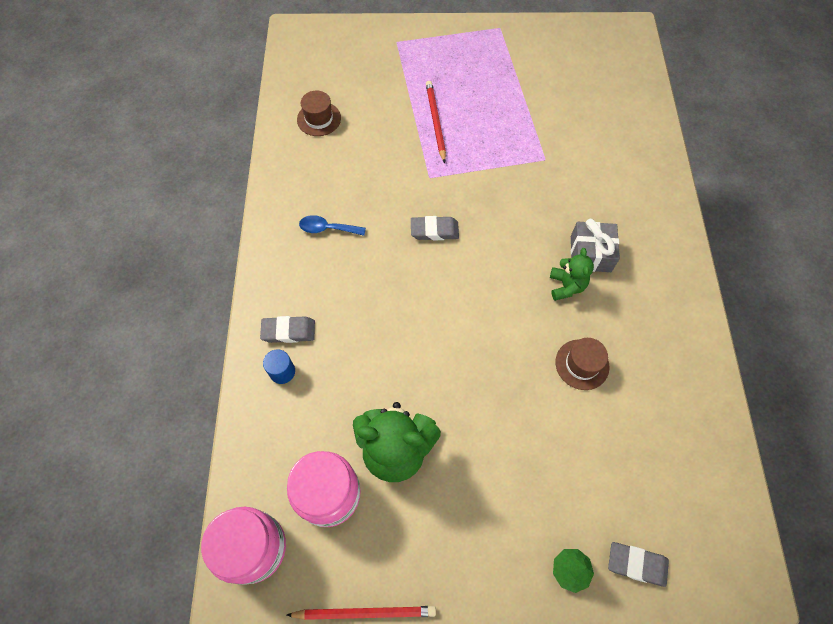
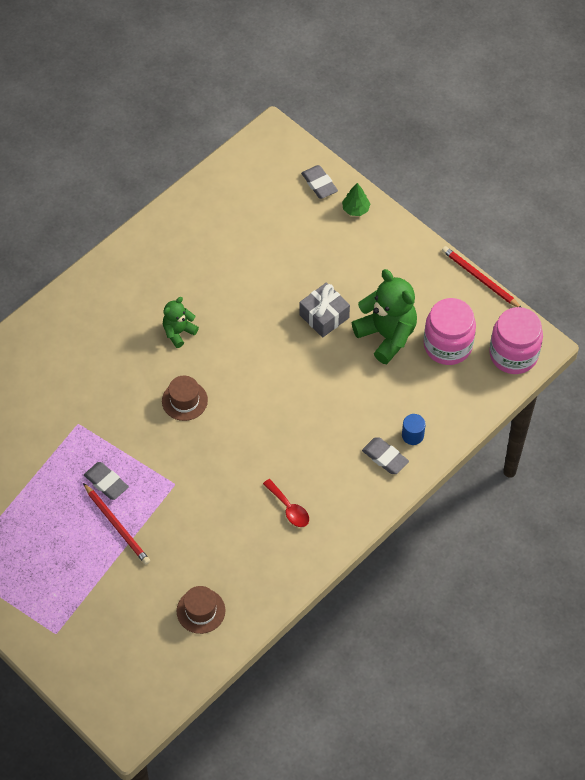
camera: 135 degrees left, 5 degrees down
blue spoon [299,215,366,236] -> red spoon [263,479,309,527]
grey eraser [411,216,459,240] -> grey eraser moved to [84,462,129,500]
red pencil [426,81,446,163] -> red pencil turned 75 degrees counterclockwise [83,483,150,565]
brown hat [555,338,610,390] -> brown hat moved to [162,376,208,421]
grey gift [571,219,620,272] -> grey gift moved to [299,282,350,338]

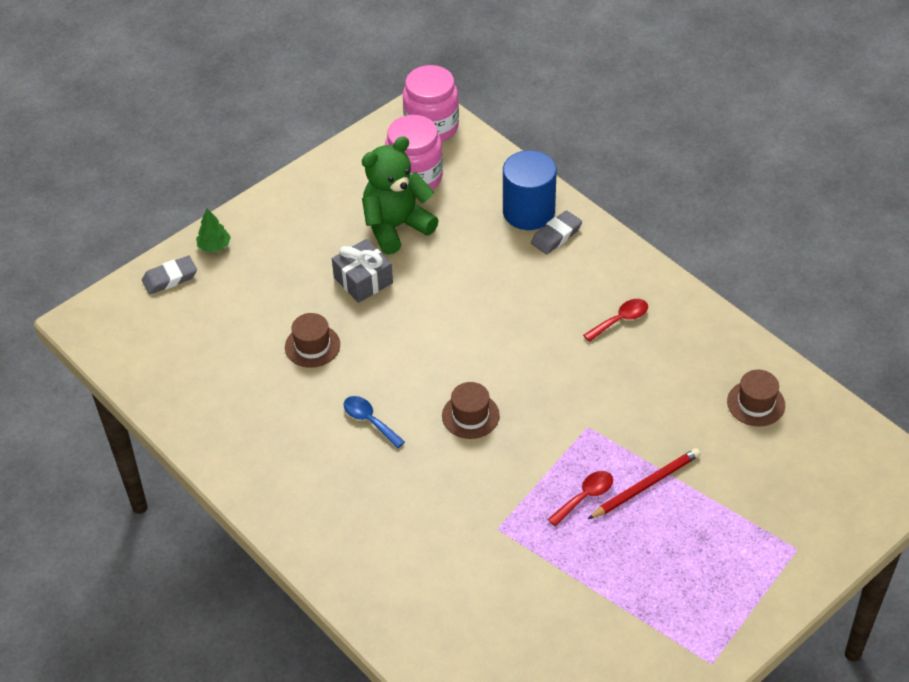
camera: 85 degrees left, 10 degrees down
grey eraser [84,462,129,500] -> red spoon [548,471,613,526]
green teddy bear [163,297,199,348] -> blue spoon [343,396,405,448]
blue cylinder [402,414,426,445] -> blue cylinder [503,150,557,230], size x2.10
red pencil [442,246,521,307] -> none
none -> brown hat [285,313,340,368]

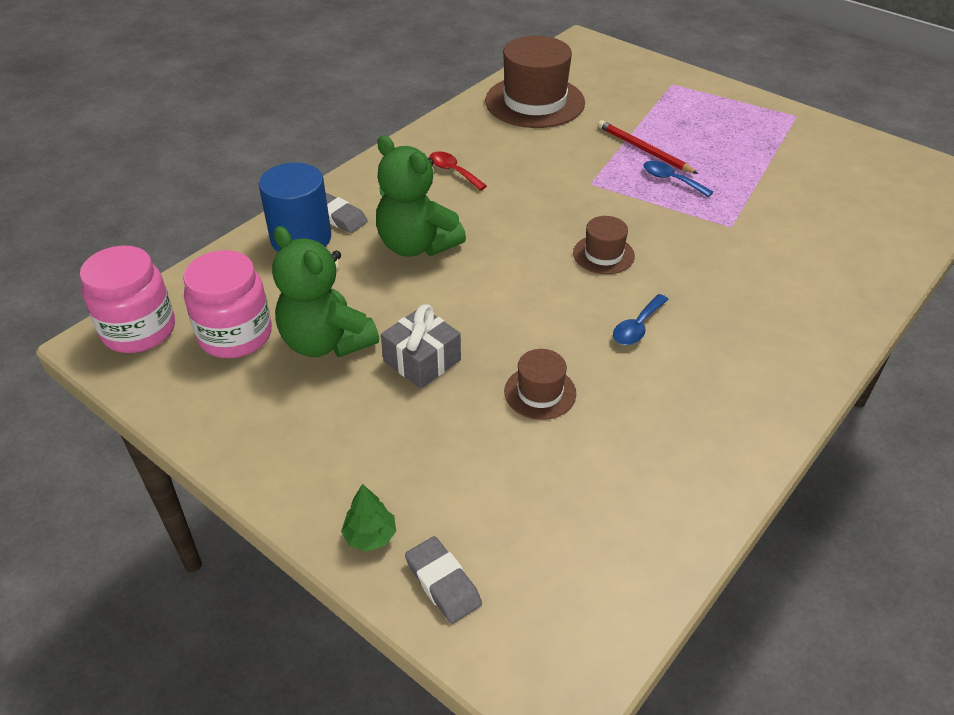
camera: 100 degrees left, 5 degrees down
red spoon [548,471,613,526] -> blue spoon [643,161,713,197]
brown hat [727,370,785,427] -> brown hat [485,36,585,128], size x2.01
none -> green teddy bear [376,136,466,257]

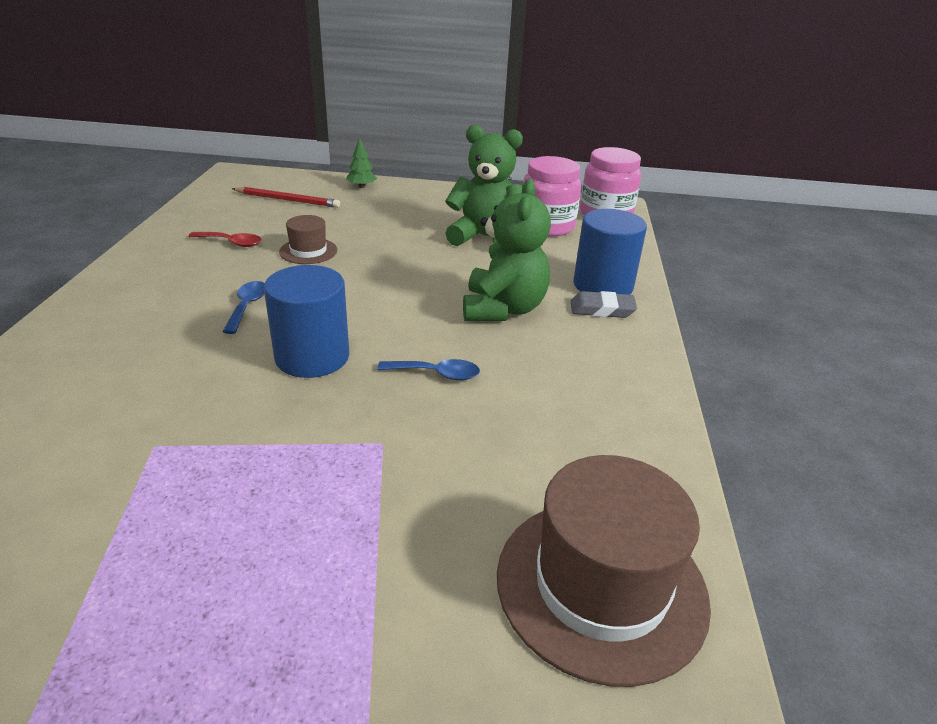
camera: 145 degrees right, 10 degrees down
green teddy bear [376,136,466,257] -> green teddy bear turned 90 degrees clockwise [463,179,551,321]
grey gift [381,304,461,389] -> none
grey eraser [405,536,482,624] -> none
red spoon [429,151,487,191] -> red spoon moved to [188,232,262,247]
brown hat [573,216,635,274] -> blue cylinder [264,265,349,378]
red pencil [598,120,698,174] -> red pencil moved to [232,187,340,208]
blue spoon [643,161,713,197] -> blue spoon moved to [377,359,480,380]

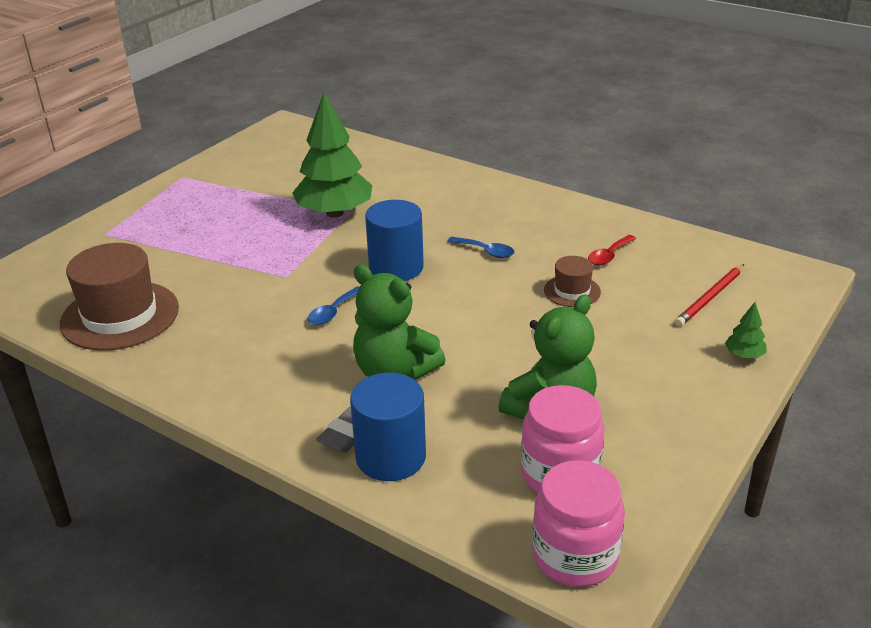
camera: 120 degrees right, 0 degrees up
none -> green tree [292,93,373,218]

